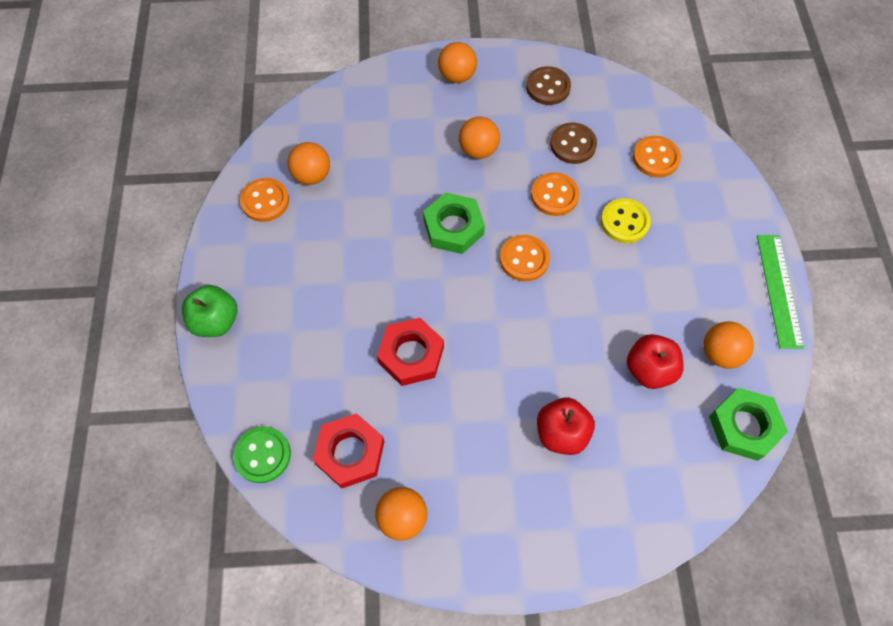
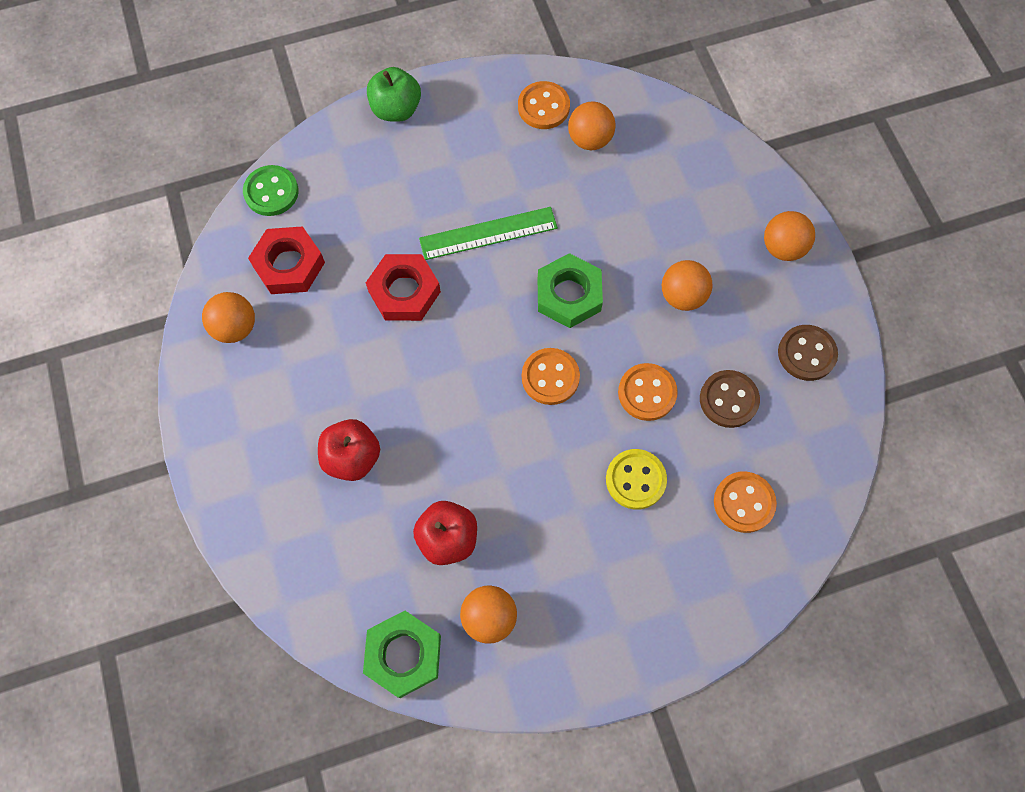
camera: 75 degrees right, 5 degrees up
green ruler [757,235,804,349] -> green ruler moved to [419,207,558,260]

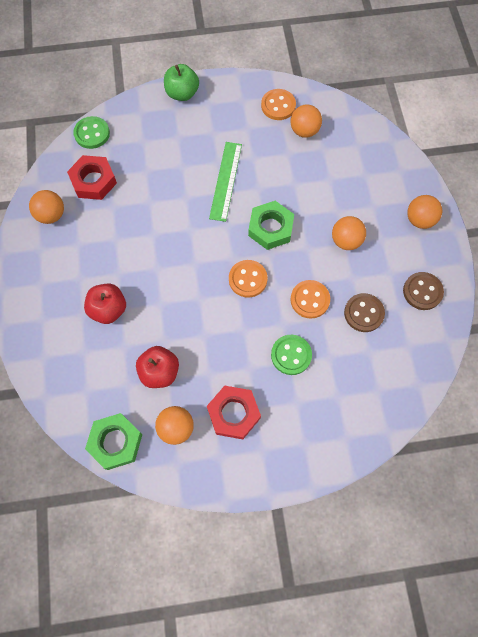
camera: 10 degrees right, 0 degrees up
red nut [366,254,441,321] -> red nut moved to [207,386,261,439]
green ruler [419,207,558,260] -> green ruler turned 75 degrees counterclockwise [209,142,242,222]
yellow button [606,449,667,510] -> green button [271,335,312,375]
orange button [714,472,777,533] -> none

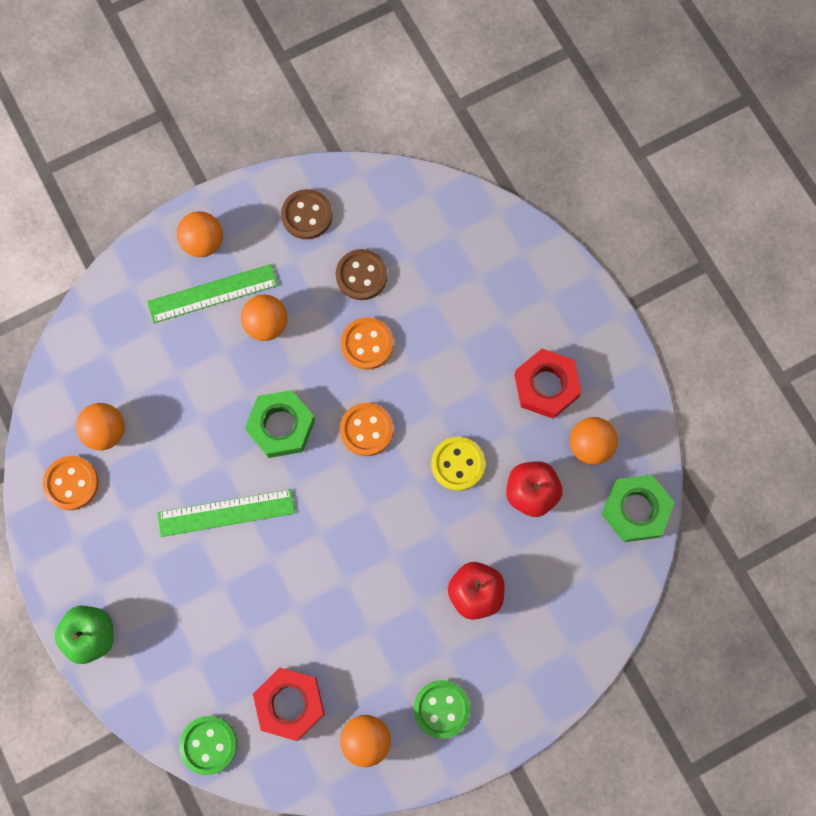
camera: 110 degrees left, 5 degrees up
green button [271,335,312,375] -> green button moved to [414,680,470,739]
none -> green ruler [147,264,278,323]
none -> yellow button [431,437,485,491]

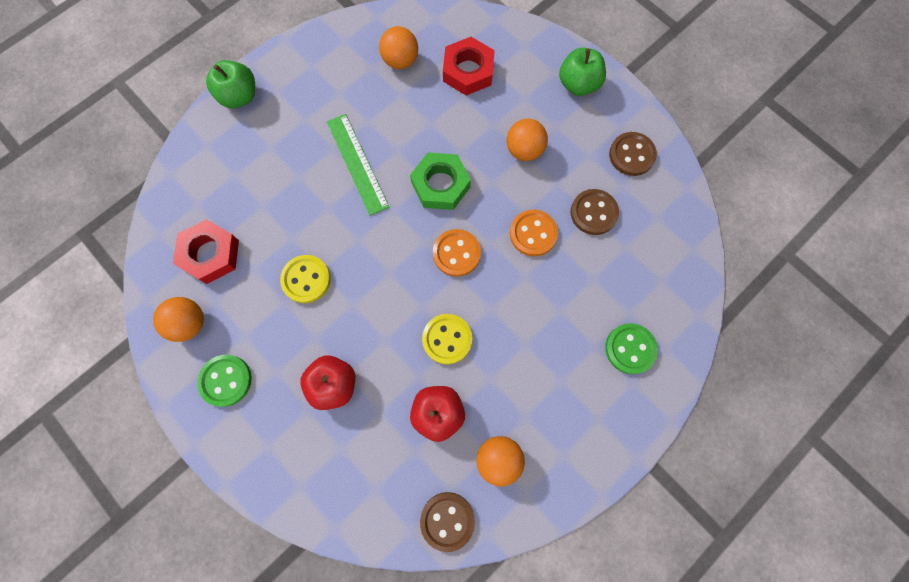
camera: 75 degrees right, 0 degrees up
orange button [43,456,99,510] -> none
green ruler [147,264,278,323] -> none
orange ball [177,211,223,257] -> green apple [559,48,606,96]
green button [179,716,237,775] -> green button moved to [605,323,658,374]
red nut [515,349,582,419] -> red nut moved to [443,37,495,95]
green nut [602,475,675,542] -> brown button [420,492,475,552]
none -> yellow button [280,255,331,303]

